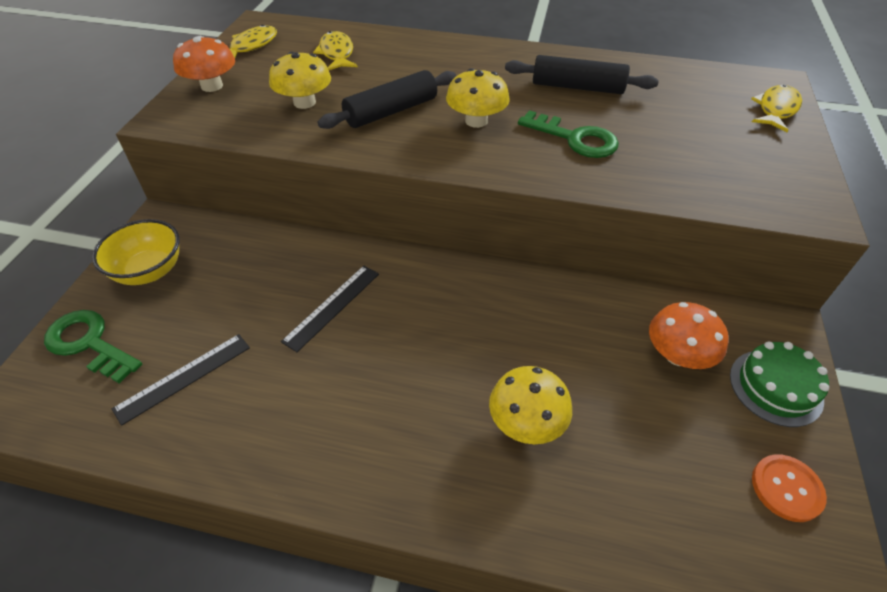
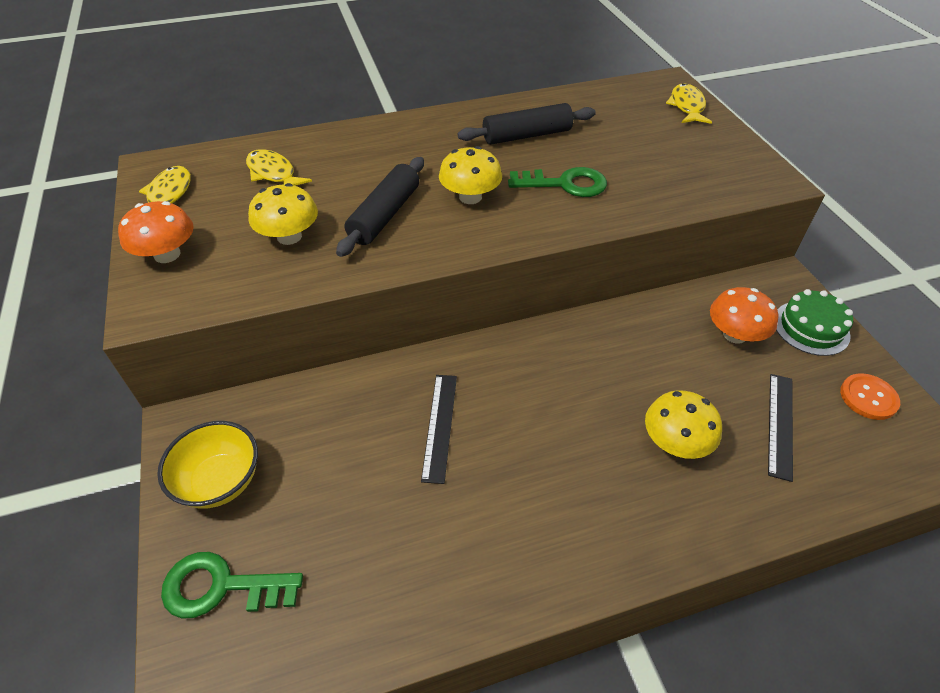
camera: 30 degrees left, 0 degrees up
black ruler [112,334,250,426] -> black ruler moved to [768,374,793,482]

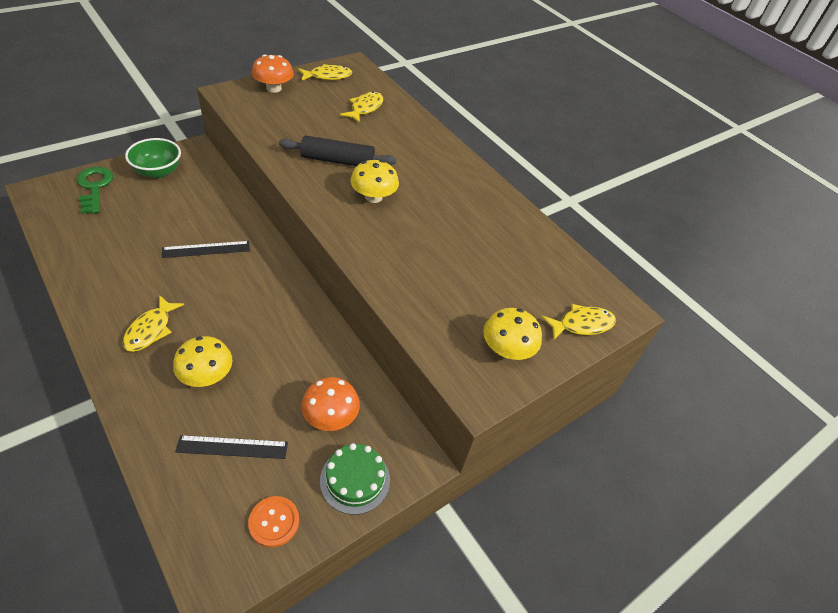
camera: 65 degrees right, 0 degrees up
yellow bowl [157,421,258,509] -> green bowl [125,138,181,178]
yellow mushroom [248,183,318,245] -> yellow mushroom moved to [483,308,542,360]
black rolling pin [458,103,596,145] -> none
green key [508,167,607,197] -> none
none -> yellow fish [122,295,184,352]

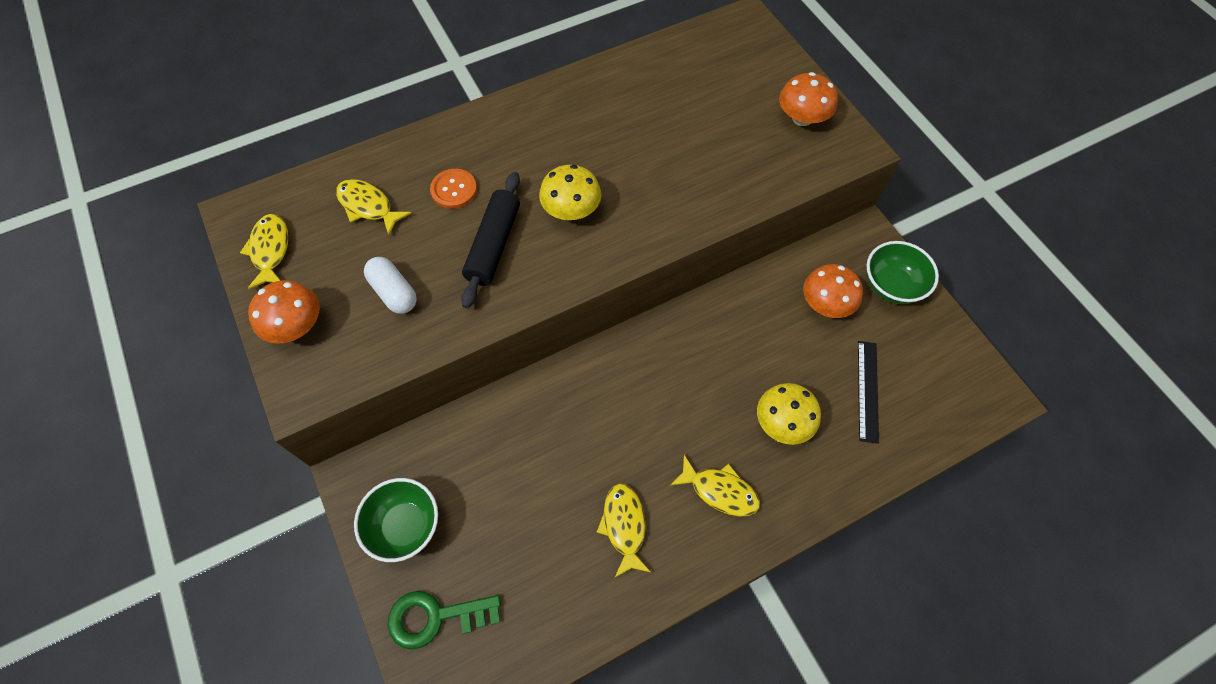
camera: 75 degrees left, 15 degrees up
black ruler [162,241,250,258] -> none
orange button [248,496,299,548] -> orange button moved to [430,169,477,209]
green cake [320,443,390,515] -> green bowl [867,241,939,304]
yellow mushroom [483,308,542,360] -> orange mushroom [779,72,838,126]
yellow fish [542,304,616,341] -> yellow fish moved to [597,483,651,578]
none -> white capsule [364,257,417,314]

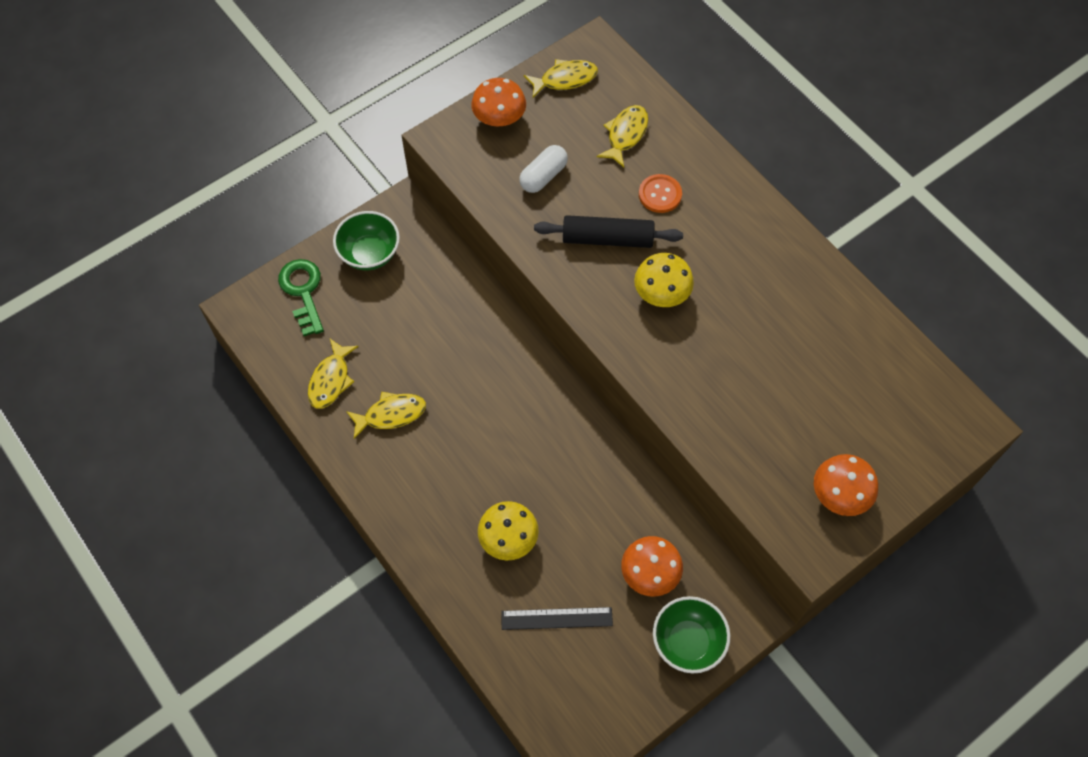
camera: 80 degrees right, 0 degrees up
yellow fish [670,455,760,517] -> yellow fish moved to [308,339,358,409]

